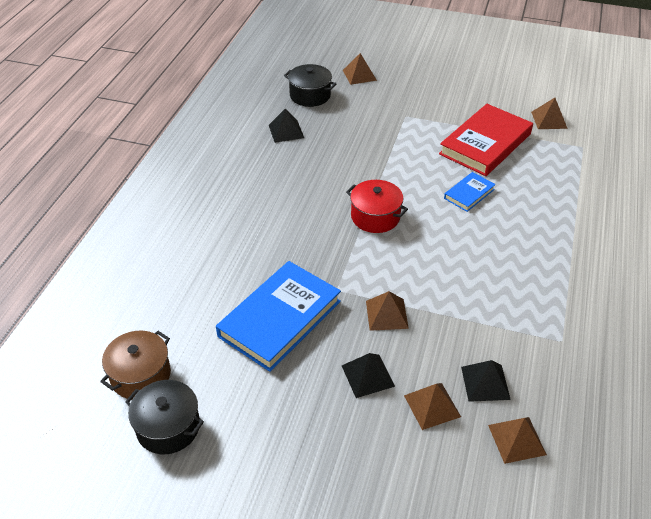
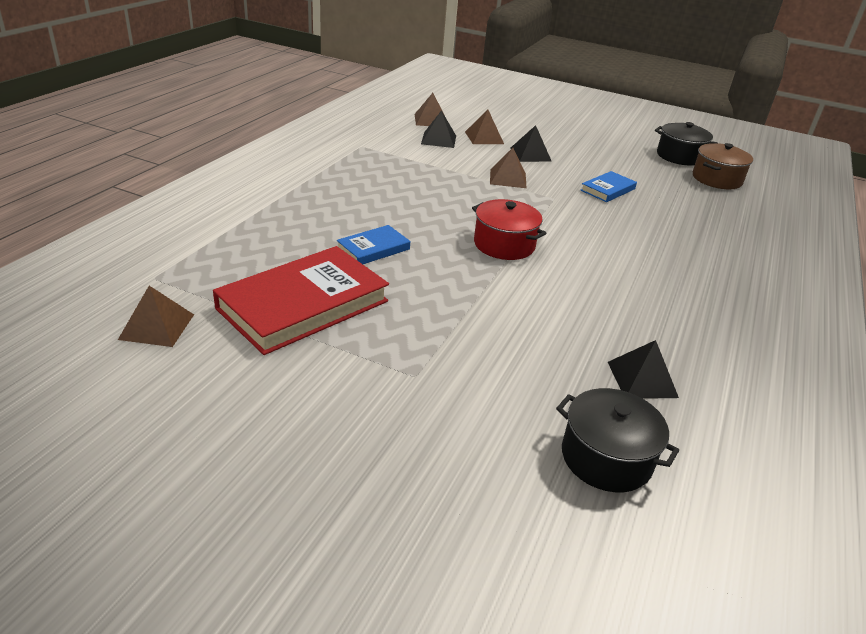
camera: 175 degrees left, 10 degrees down
blue book [216,261,341,372] -> blue book [581,171,637,202], size x0.49
brown pyramid [343,53,377,85] -> none

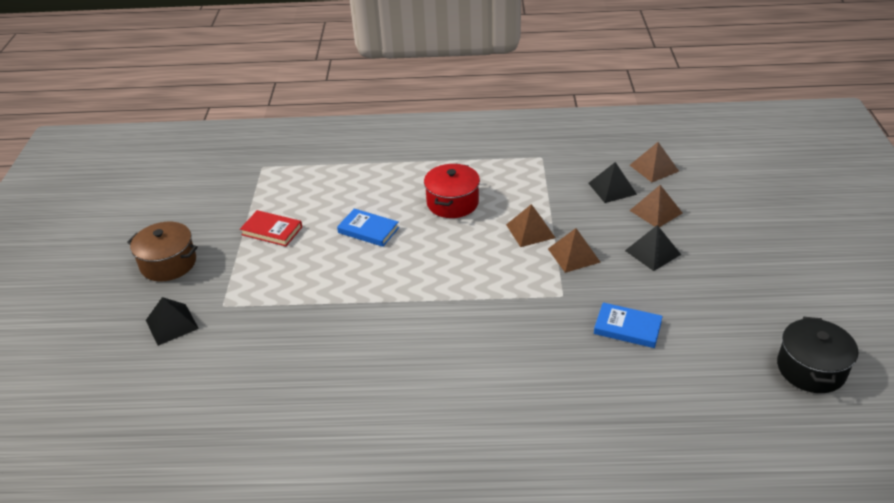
camera: 70 degrees right, 5 degrees up
brown pyramid [118,286,194,347] -> brown pyramid moved to [506,204,555,247]
red book [213,246,389,355] -> red book [240,210,302,246], size x0.49
red pot [472,199,546,260] -> red pot moved to [424,163,480,218]
black pot [556,388,679,492] -> none
black pyramid [608,340,679,399] -> black pyramid moved to [146,297,199,346]
brown pot [693,143,753,189] -> brown pot moved to [127,222,198,281]

